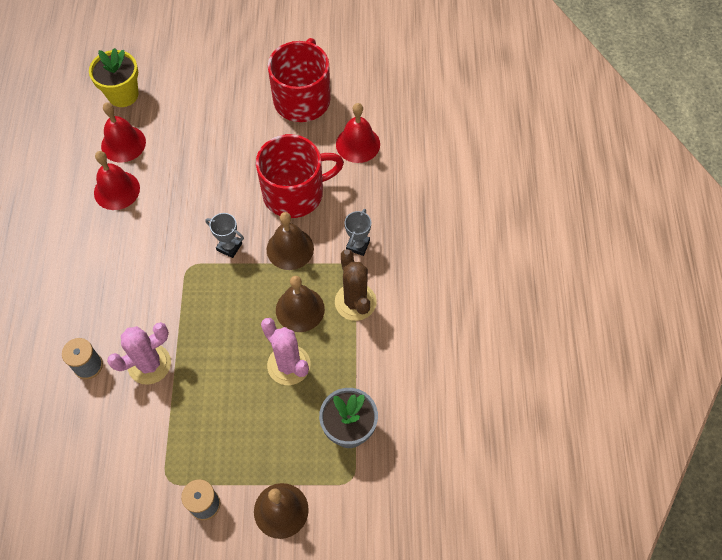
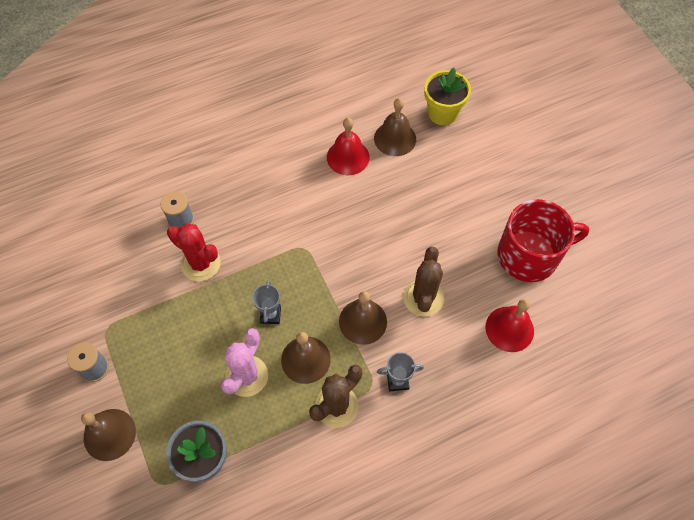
camera: 65 degrees right, 0 degrees up
red bell [101,102,146,162] -> brown bell [374,98,416,156]
pink cactus [107,322,171,385] -> red cactus [167,223,221,281]
grey trophy [205,213,244,258] -> grey trophy moved to [252,280,281,324]
red mug [256,134,344,218] -> brown cactus [403,247,444,316]

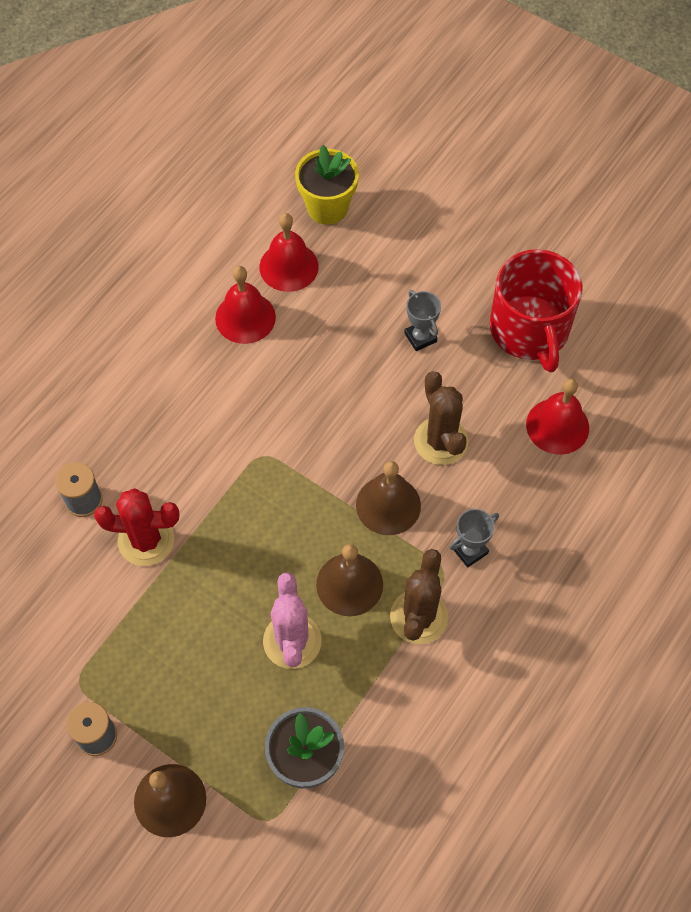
camera: 30 degrees left, 0 degrees up
grey trophy [252,280,281,324] -> grey trophy moved to [404,290,441,351]
brown bell [374,98,416,156] -> red bell [259,213,319,292]
red mug [497,199,589,282] -> red mug turned 120 degrees clockwise [490,249,583,373]

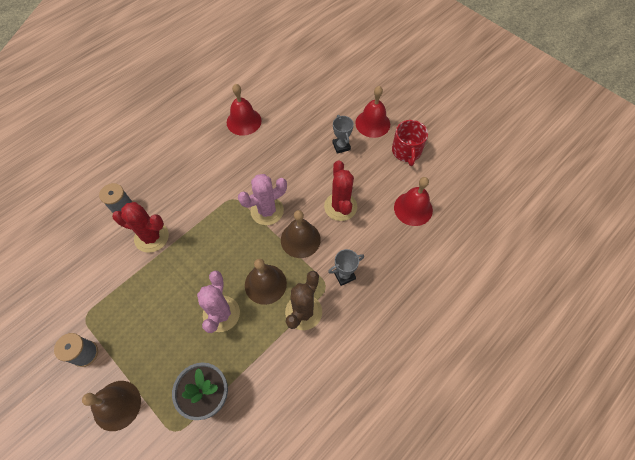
camera: 10 degrees right, 0 degrees up
red bell [259,213,319,292] -> red bell moved to [355,86,390,138]
yellow flower pot [295,145,359,225] -> none
brown cactus [414,371,468,465] -> red cactus [324,160,357,221]
red mug [490,249,583,373] -> red mug [392,120,428,166], size x0.63
none -> pink cactus [238,174,287,225]

